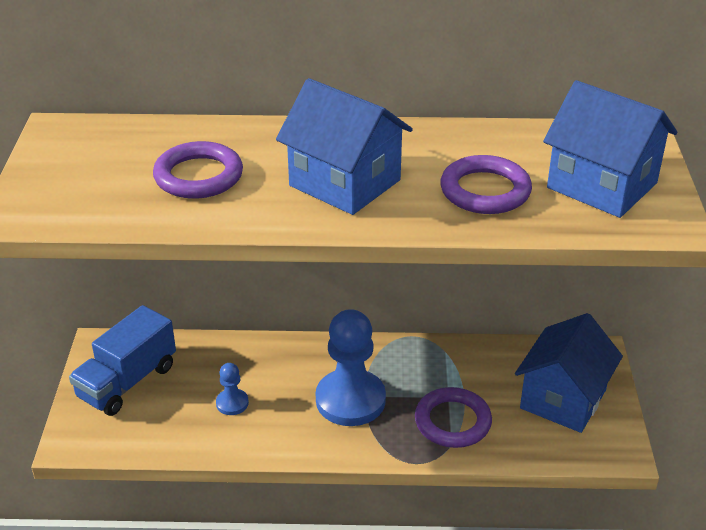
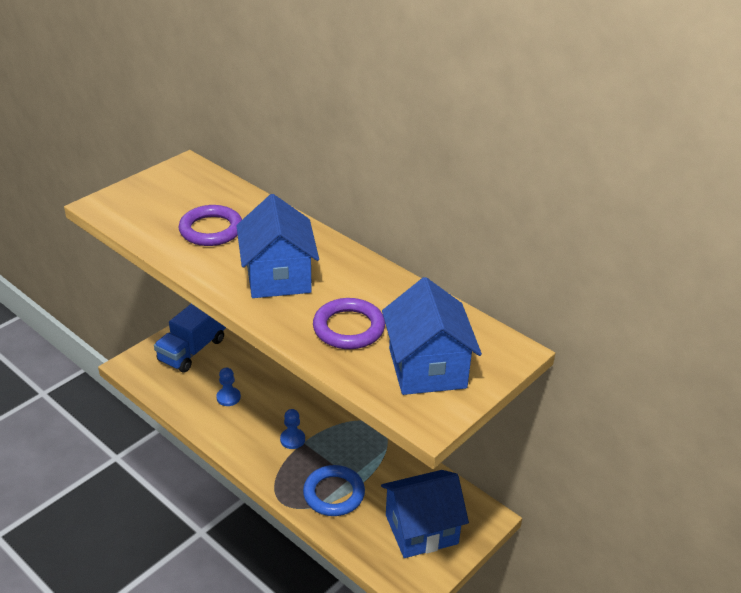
camera: 40 degrees right, 0 degrees up
blue truck [69,305,176,416] -> blue truck turned 45 degrees counterclockwise [154,304,226,373]
blue pawn [316,309,386,426] -> blue pawn [280,409,305,449], size x0.46
purple ring [415,387,492,448] -> blue ring [303,465,365,516]

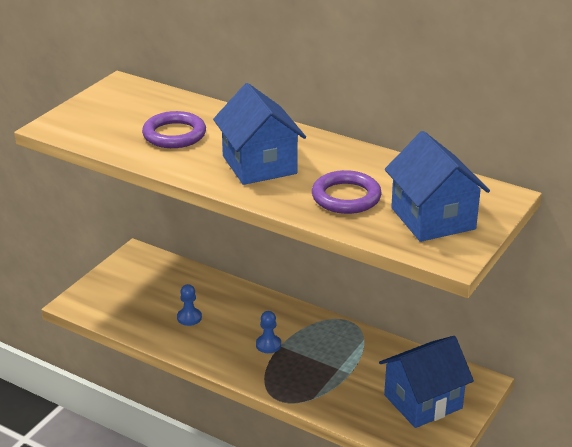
camera: 10 degrees left, 5 degrees down
blue truck [154,304,226,373] -> none
blue ring [303,465,365,516] -> none

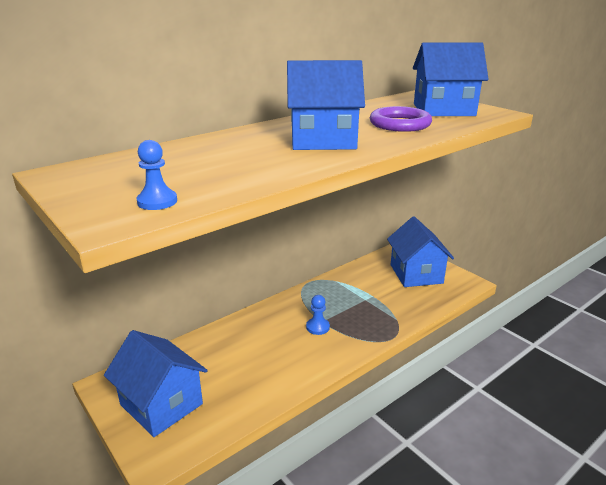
camera: 70 degrees left, 5 degrees down
purple ring [142,111,206,148] -> none
blue pawn [177,284,202,326] -> blue pawn moved to [136,140,177,210]
none -> blue house [104,330,208,437]

